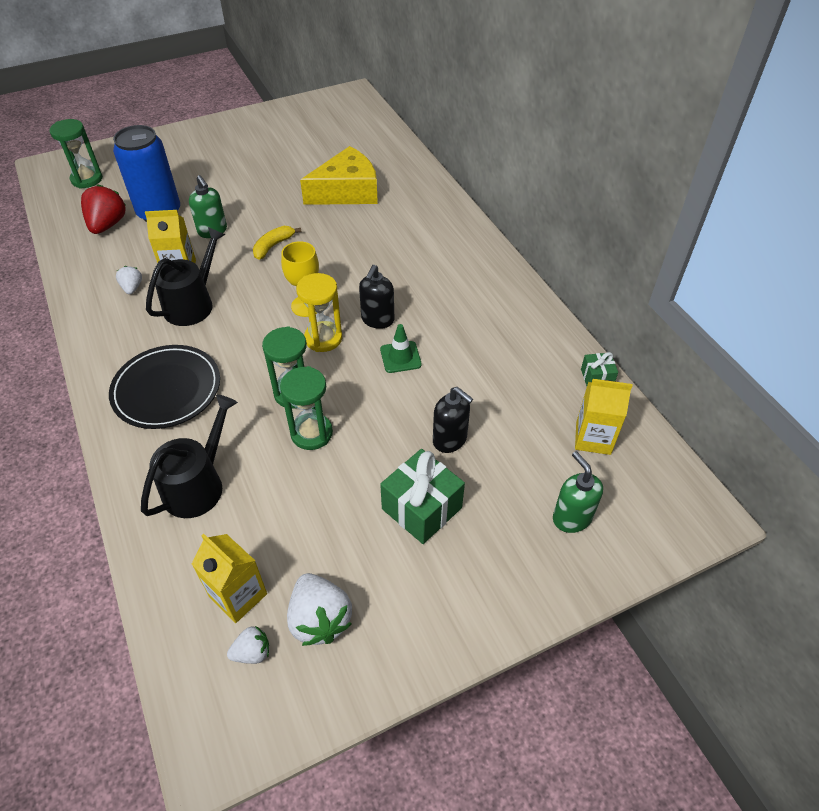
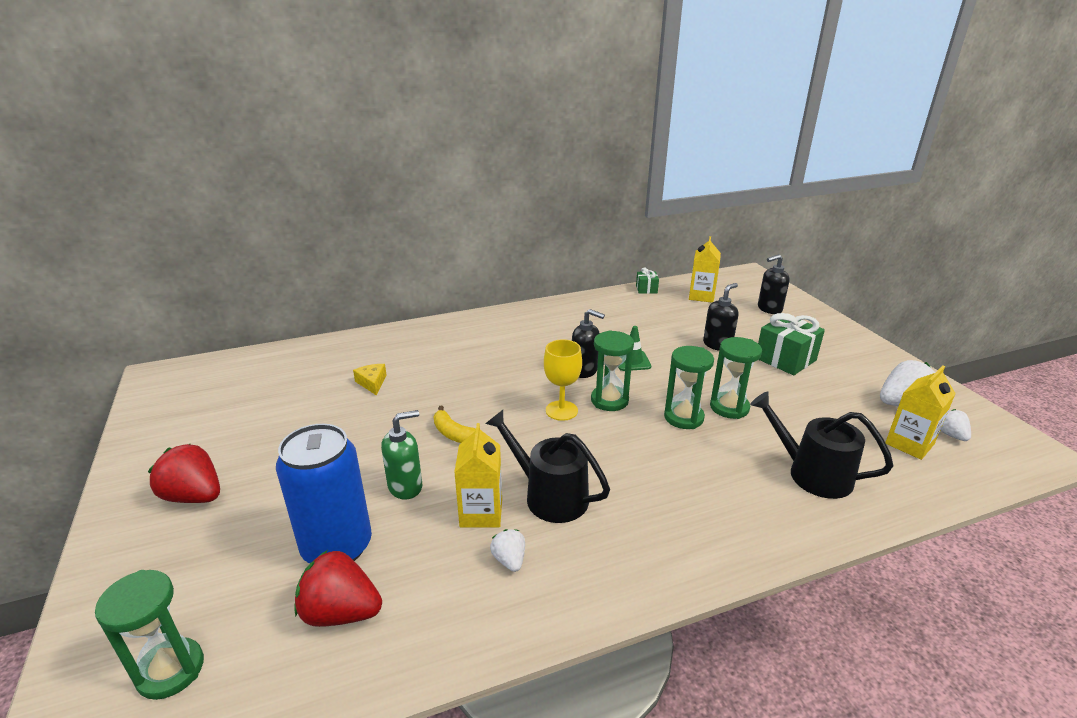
camera: 85 degrees left, 20 degrees down
black plate [109,345,220,429] -> none
white strawberry [116,266,142,294] -> white strawberry turned 75 degrees clockwise [490,529,525,572]
yellow hourglass [296,273,342,352] -> green hourglass [591,330,634,411]
yellow cheese [300,146,378,205] -> yellow cheese [353,364,387,395], size x0.43
green soap dispenser [553,451,603,533] -> black soap dispenser [758,254,789,314]
none -> red strawberry [148,444,220,503]

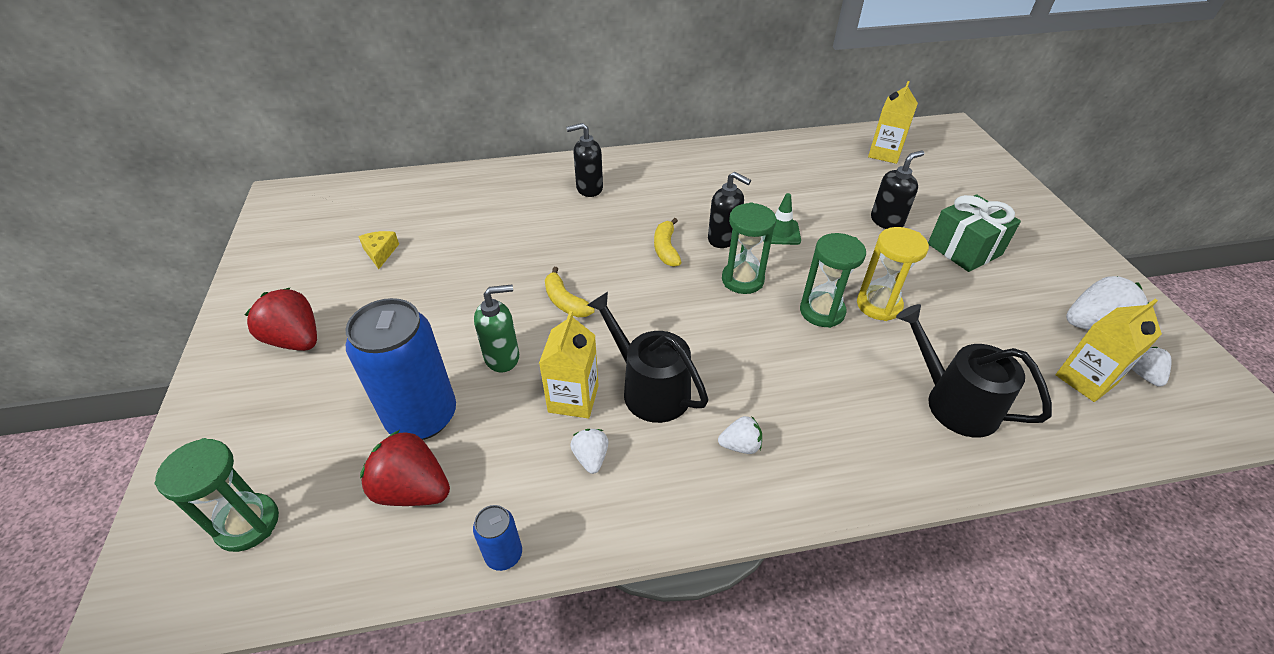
camera: 10 degrees right, 15 degrees up
yellow cheese [353,364,387,395] -> yellow cheese moved to [358,231,399,269]
yellow goblet [544,339,582,421] -> none
green gift [636,268,659,294] -> none
green hourglass [710,337,762,419] -> yellow hourglass [857,227,929,321]
black soap dispenser [758,254,789,314] -> black soap dispenser moved to [566,123,603,197]
none -> blue can [473,505,522,571]
none -> yellow banana [654,218,682,267]
none -> white strawberry [718,416,762,454]

